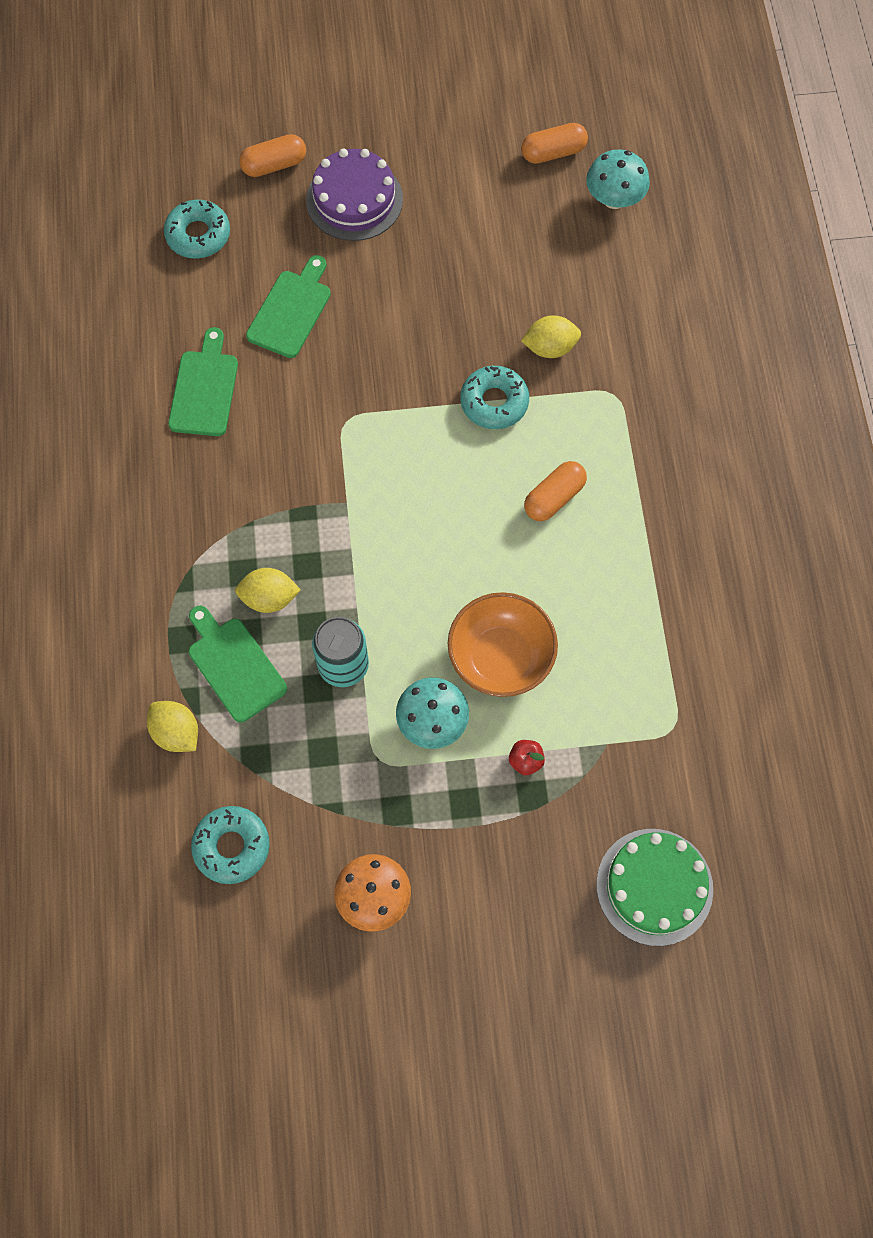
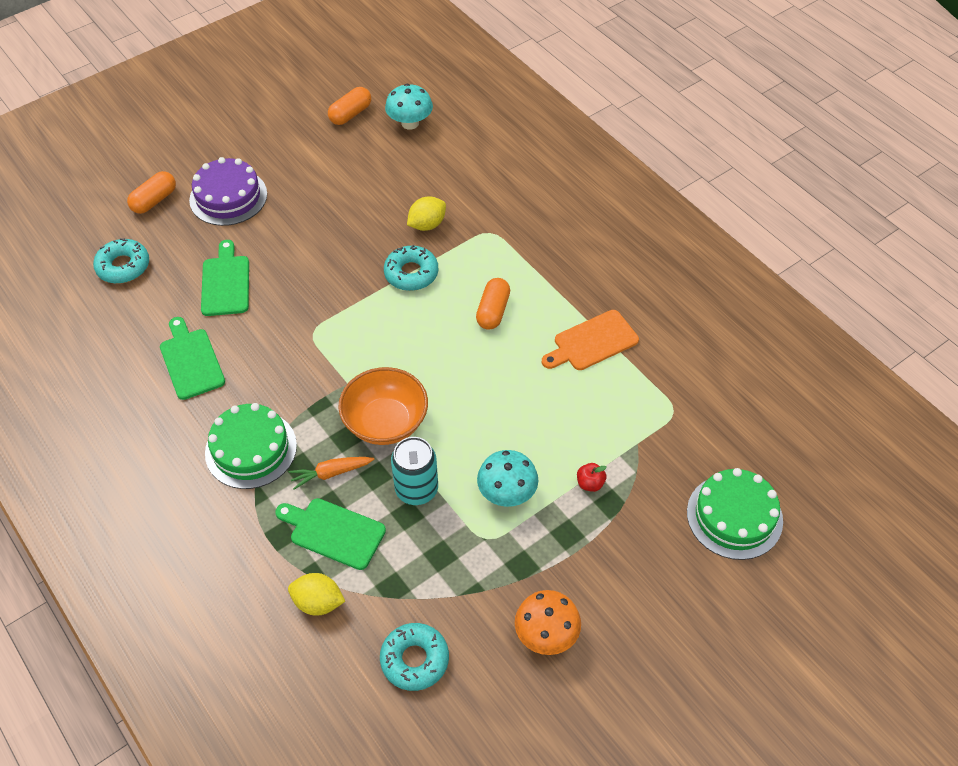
camera: 30 degrees left, 15 degrees down
yellow lemon [235,568,301,613] -> orange carrot [289,457,375,490]
orange bowl [448,592,558,697] -> orange bowl moved to [338,367,428,445]
none -> green cake [205,403,297,489]
none -> orange cutting board [542,310,639,370]

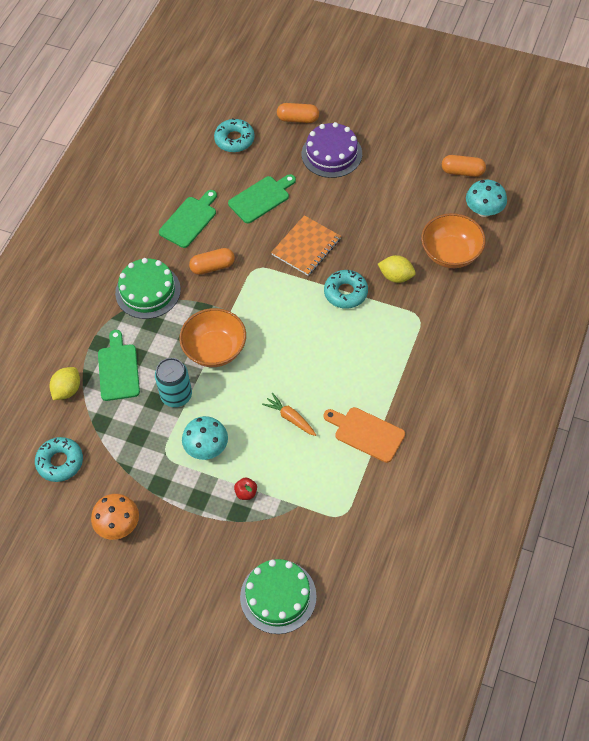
camera: 60 degrees right, 5 degrees up
yellow lemon [288,573,345,616] -> yellow lemon turned 45 degrees clockwise [49,367,80,400]
orange carrot [289,457,375,490] -> orange carrot moved to [262,393,316,436]
orange capsule [476,278,510,330] -> orange capsule moved to [189,248,235,275]
none -> orange notebook [271,215,341,276]
none -> orange bowl [421,213,486,268]

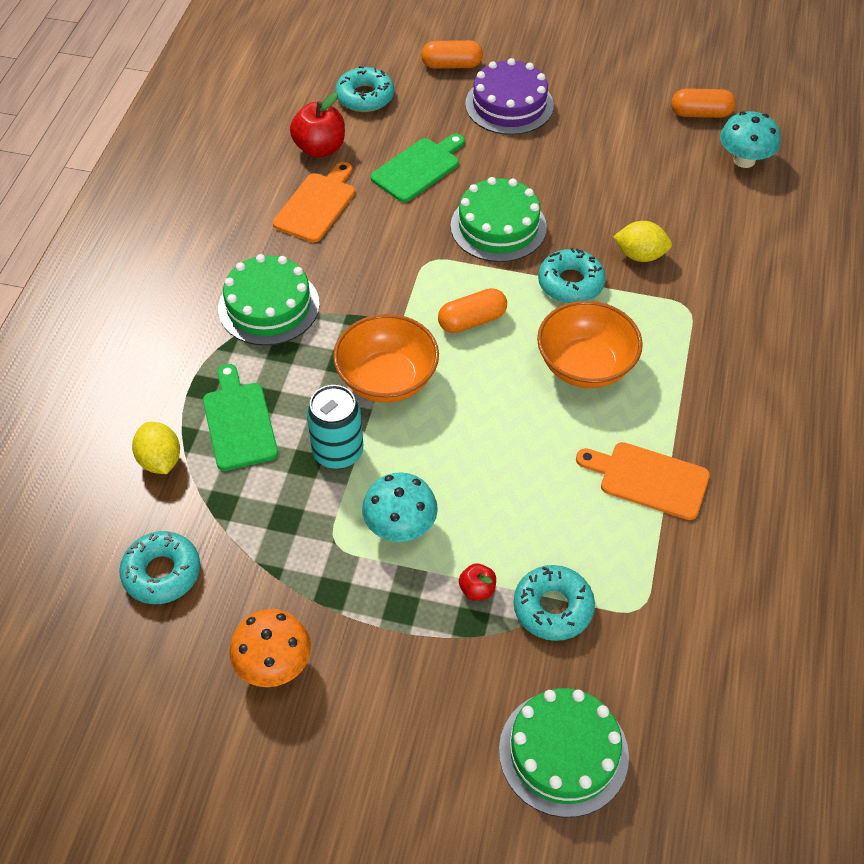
camera: 10 degrees left, 5 degrees down
yellow lemon [49,367,80,400] -> yellow lemon turned 45 degrees counterclockwise [132,422,180,474]
green cutting board [159,190,217,248] -> orange cutting board [273,162,355,242]
orange capsule [189,248,235,275] -> orange capsule moved to [438,288,507,333]
orange carrot [262,393,316,436] -> none
orange notebook [271,215,341,276] -> green cake [451,177,547,262]
orange bowl [421,213,486,268] -> orange bowl moved to [537,301,643,388]
none -> red apple [290,93,345,158]
none -> turquoise donut [514,565,595,641]

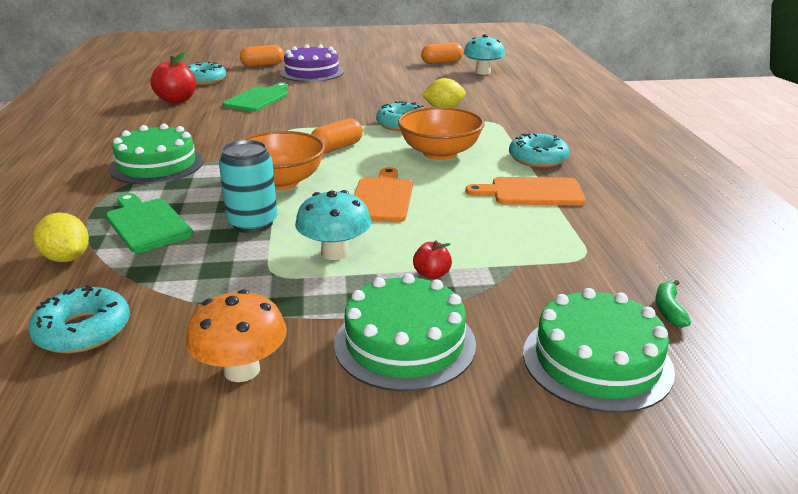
camera: 20 degrees left, 25 degrees down
orange cutting board [273,162,355,242] -> orange cutting board moved to [354,167,413,223]
green cake [451,177,547,262] -> green cake moved to [334,273,476,392]
turquoise donut [514,565,595,641] -> turquoise donut moved to [509,133,569,167]
none -> green banana [656,280,691,327]

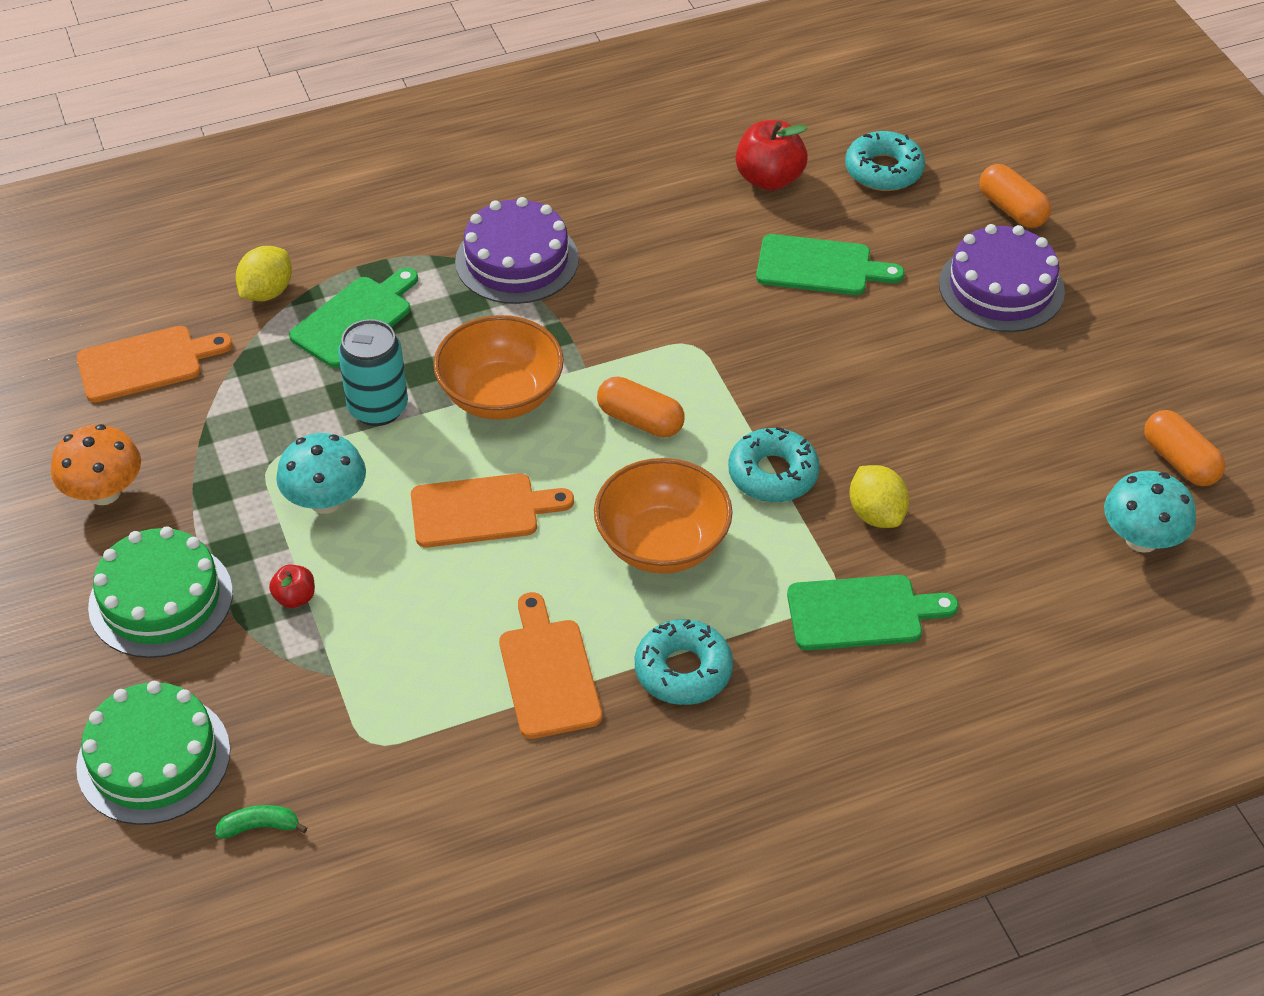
camera: 75 degrees right, 20 degrees up
turquoise donut [28,285,130,353] -> orange cutting board [76,326,232,403]
green cake [109,123,204,184] -> purple cake [455,197,579,304]
none -> green cutting board [787,575,958,650]

